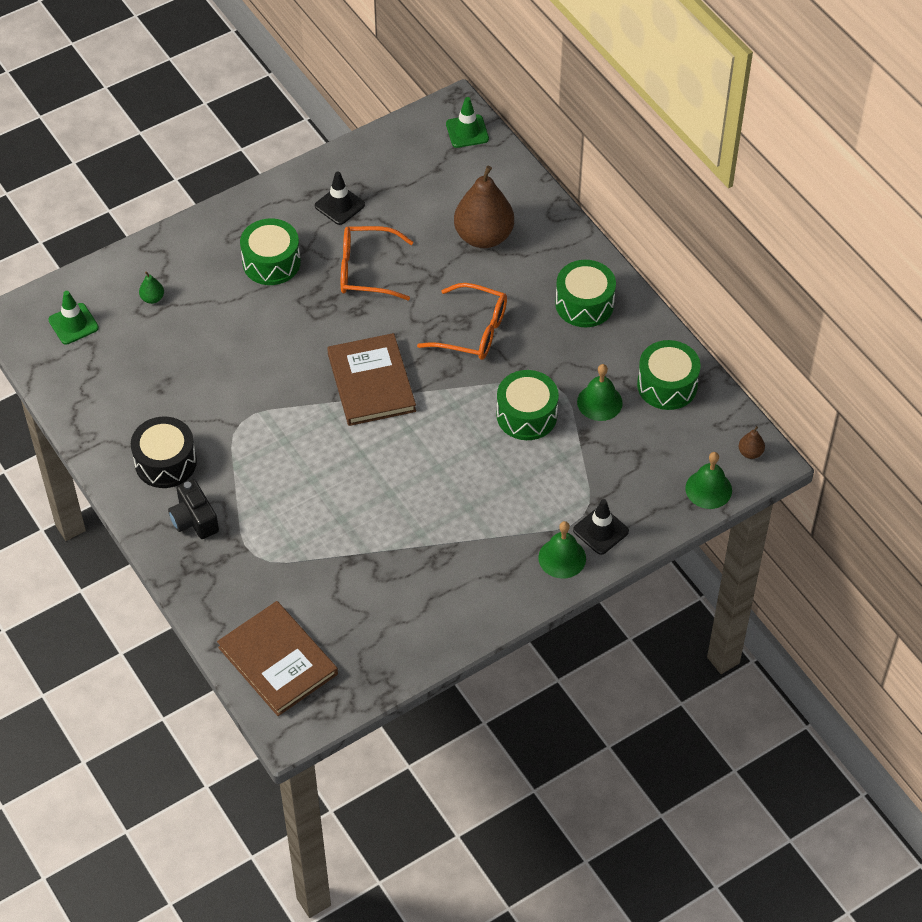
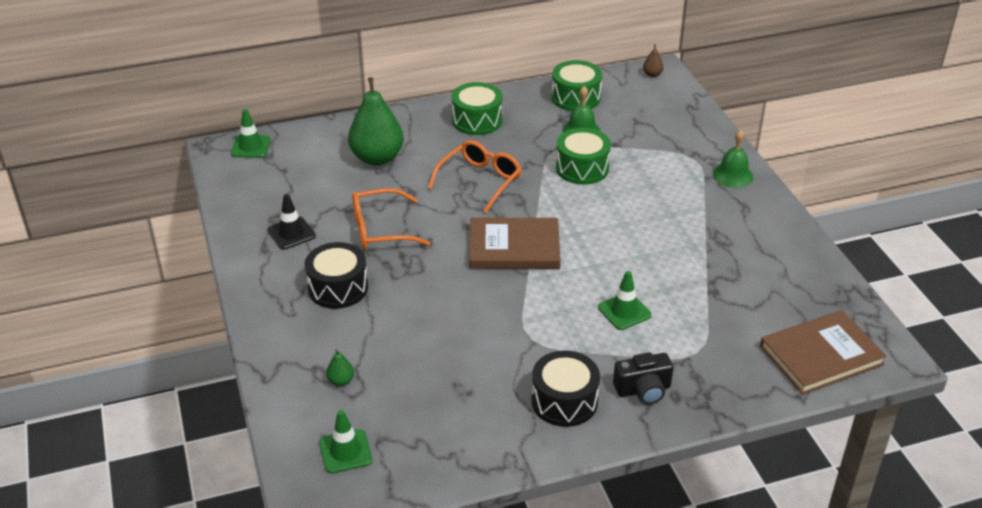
camera: 75 degrees left, 15 degrees down
green drum [240,219,301,285] -> black drum [305,242,368,309]
orange glasses [341,226,413,300] -> orange glasses turned 60 degrees clockwise [352,188,430,249]
brown pear [454,166,514,248] -> green pear [348,77,404,165]
black traffic cone [573,499,629,555] -> none
green bell [685,452,732,509] -> none
none -> green traffic cone [598,271,652,330]

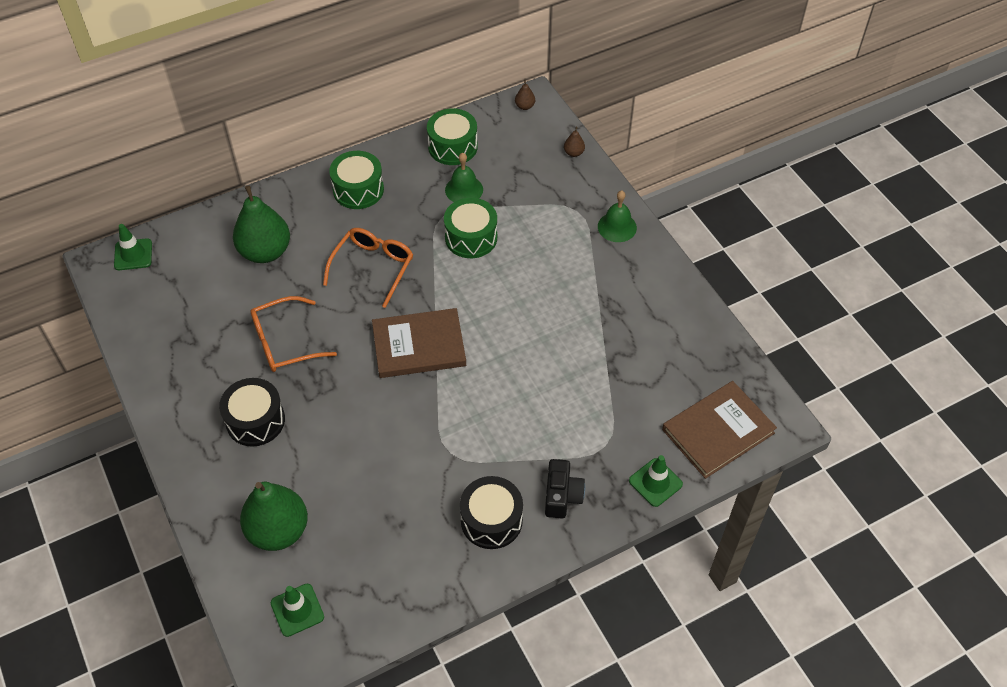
camera: 10 degrees left, 15 degrees up
black traffic cone [267,194,316,249] -> none
green pear [326,349,354,386] -> green pear [240,482,308,551], size x2.46
green traffic cone [598,271,652,330] -> green traffic cone moved to [629,455,683,507]
black camera [613,352,673,405] -> black camera turned 60 degrees counterclockwise [545,459,585,518]
none -> brown pear [564,126,585,157]

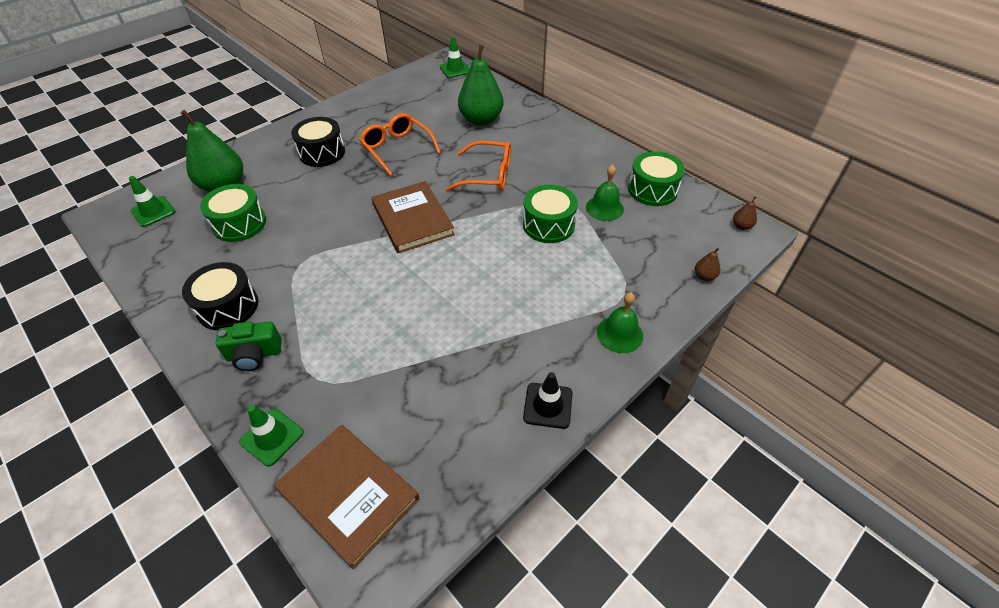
camera: 75 degrees right, 5 degrees down
green drum [329,151,384,209] -> green drum moved to [200,184,266,242]
black camera [545,459,585,518] -> green camera [215,321,282,371]
none -> black traffic cone [523,372,573,429]

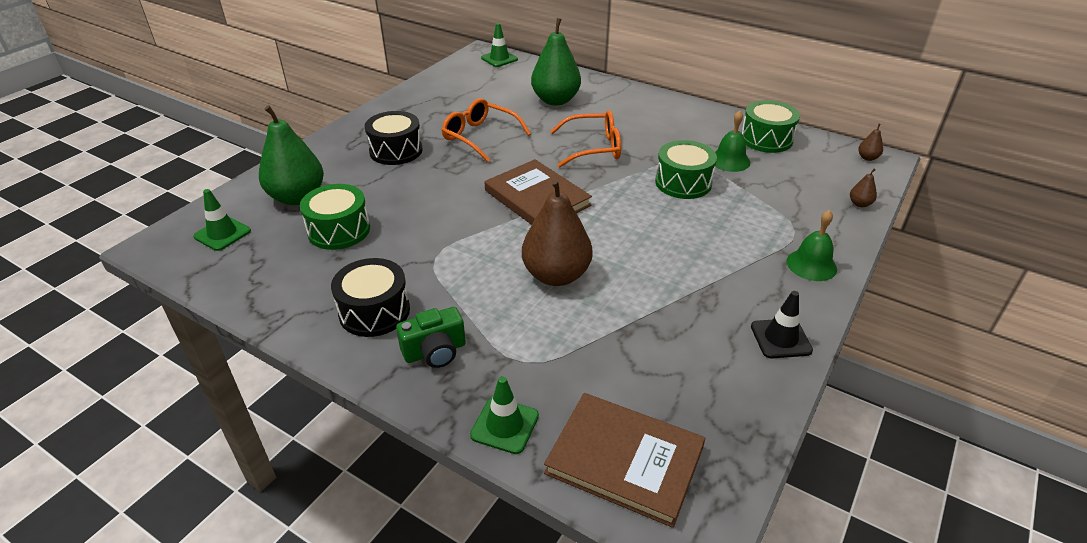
camera: 15 degrees left, 10 degrees down
none -> brown pear [522,179,593,286]

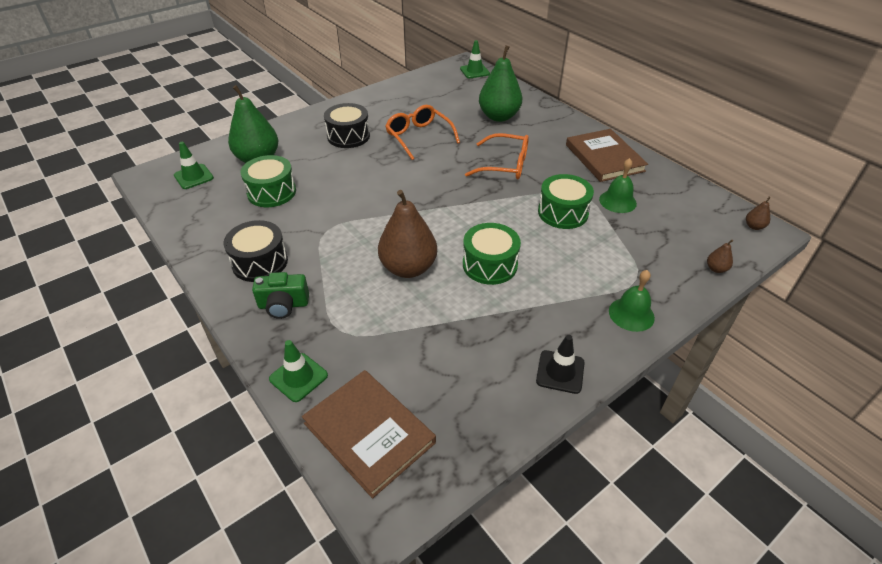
camera: 20 degrees right, 5 degrees up
brown book [484,159,592,225] -> brown book moved to [566,129,648,182]
green drum [741,100,800,153] -> green drum moved to [463,223,521,285]

